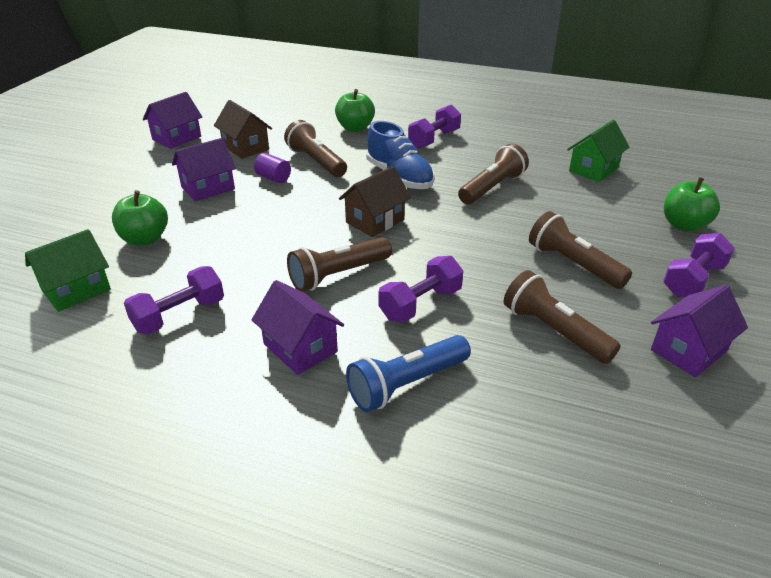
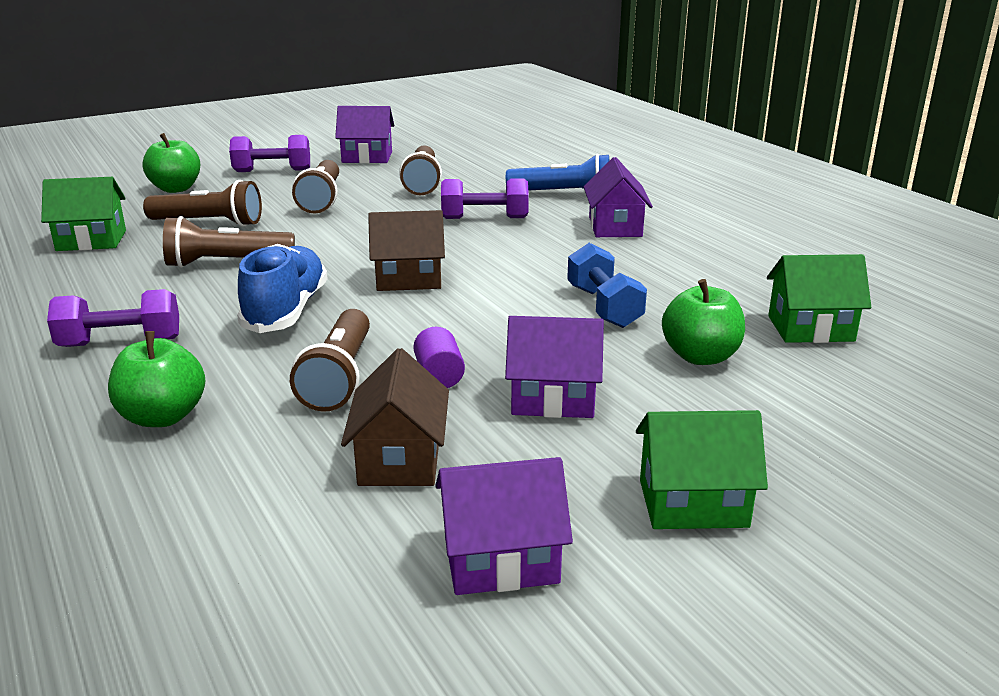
camera: 140 degrees left, 10 degrees down
purple dumbbell [124,266,224,334] -> none
brown flashlight [287,237,392,292] -> brown flashlight moved to [143,180,262,227]
none -> blue dumbbell [567,243,647,328]
none -> green house [636,410,768,529]

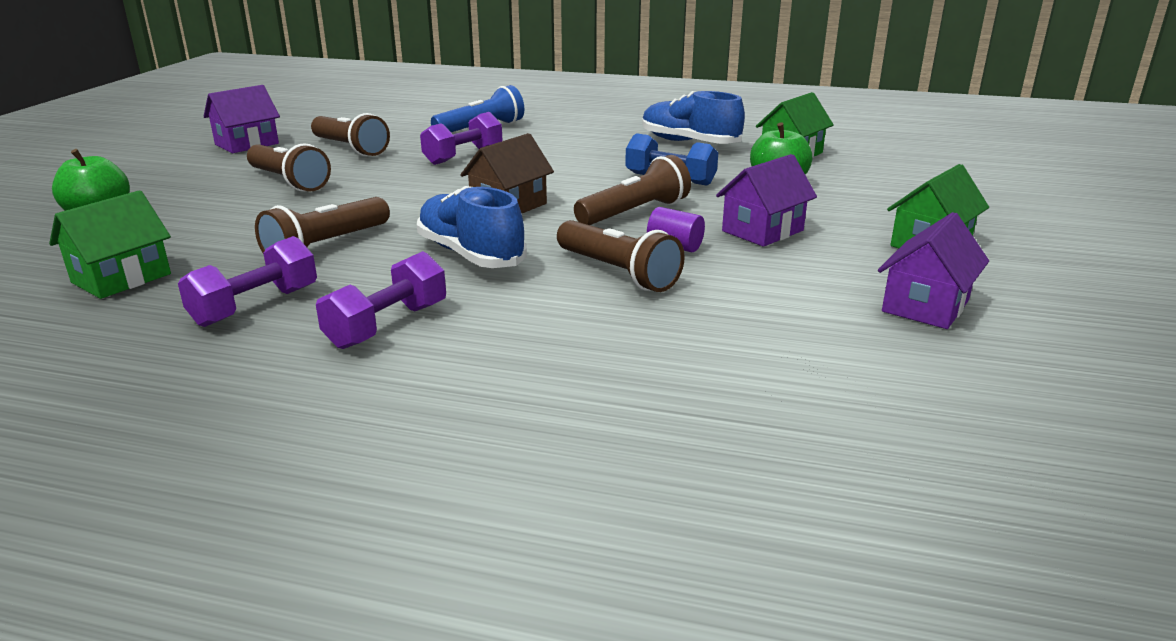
camera: 45 degrees left, 0 degrees up
green apple [108,331,205,427] -> none
brown flashlight [143,180,262,227] -> brown flashlight moved to [574,155,691,225]
purple dumbbell [229,135,310,172] -> purple dumbbell moved to [178,236,317,327]
brown house [341,348,449,486] -> none
purple house [584,157,653,237] -> none
none -> blue shoe [642,91,745,144]

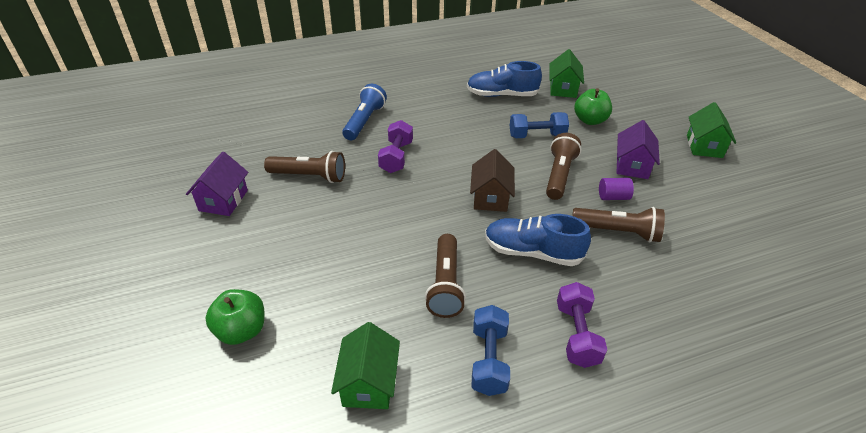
camera: 35 degrees left, 15 degrees up
purple dumbbell [178,236,317,327] -> blue dumbbell [471,305,510,396]
brown flashlight [247,143,331,192] -> none
purple house [878,212,989,329] -> none

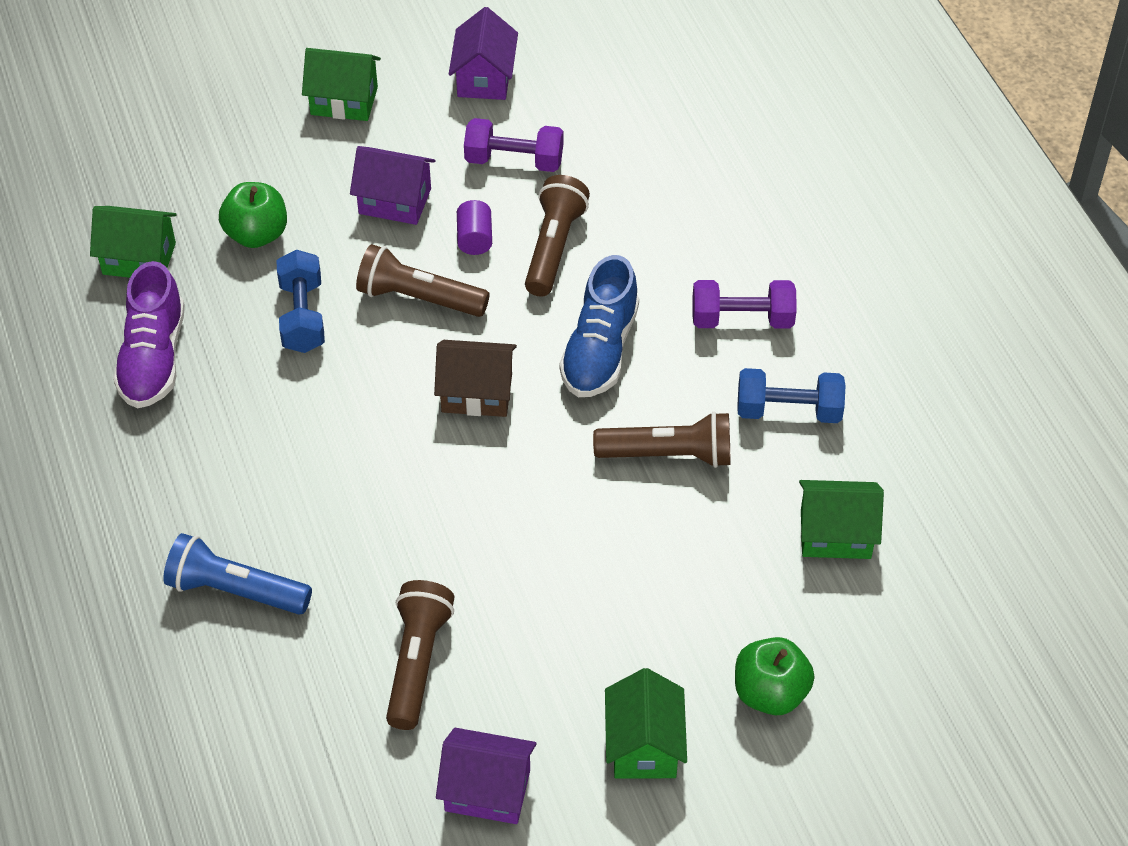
camera: 90 degrees left, 10 degrees up
purple dumbbell [378,120,413,173] -> purple dumbbell moved to [464,118,563,172]
blue shoe [467,61,542,97] -> purple shoe [113,261,185,408]
none -> purple house [449,7,518,100]
none -> green house [605,668,687,779]

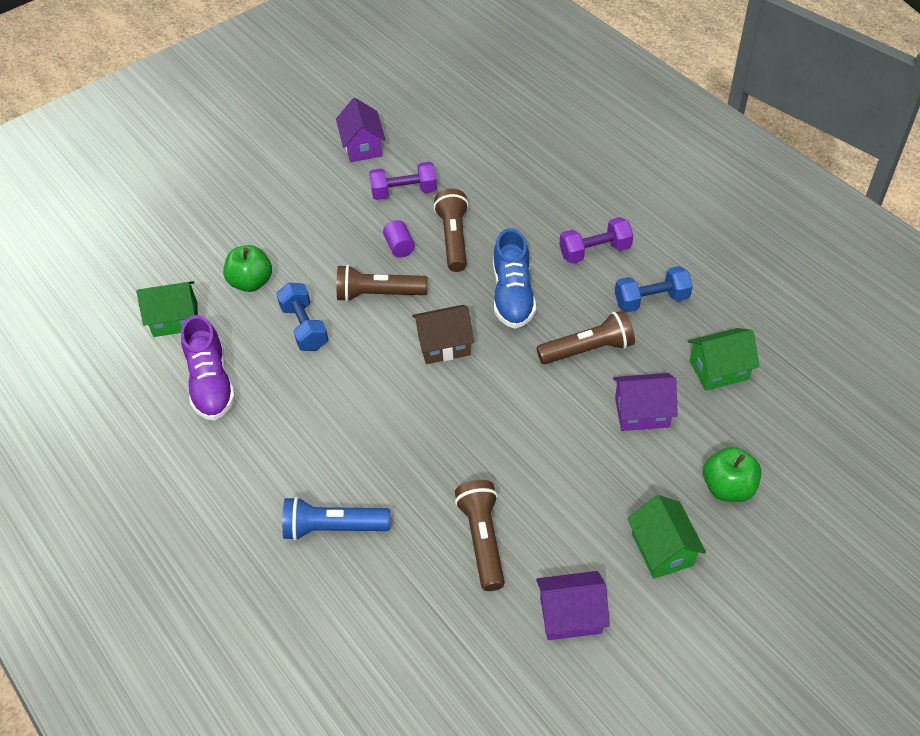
camera: 15 degrees left, 0 degrees up
green house [302,48,381,121] -> none
purple house [350,146,435,225] -> purple house moved to [613,373,678,431]

